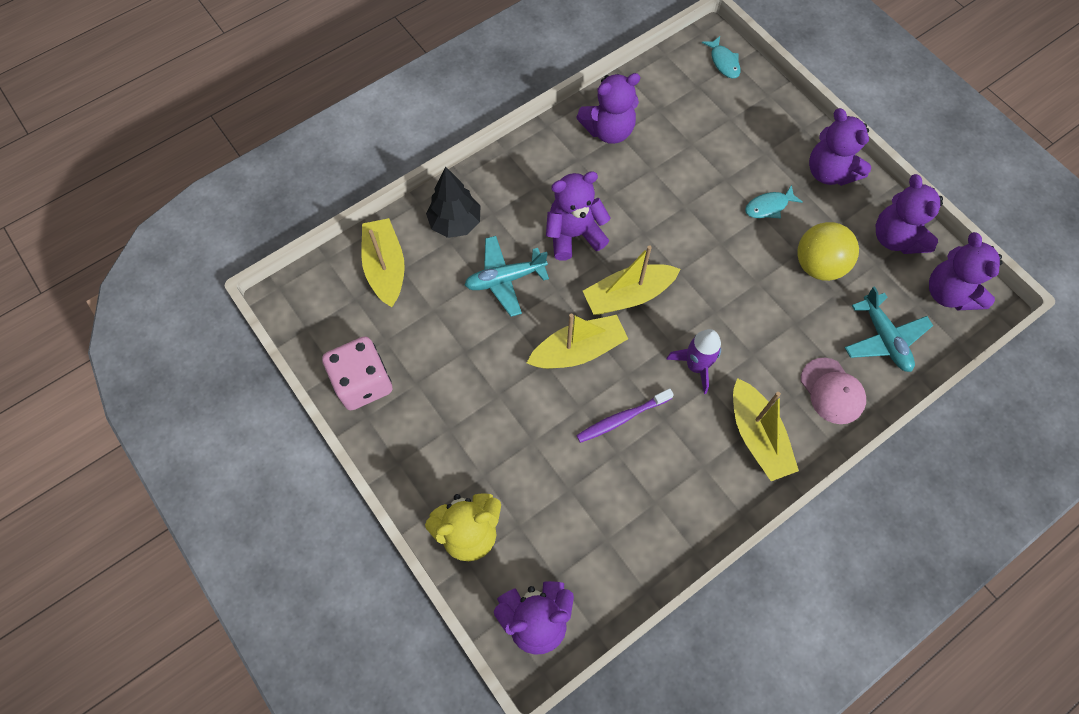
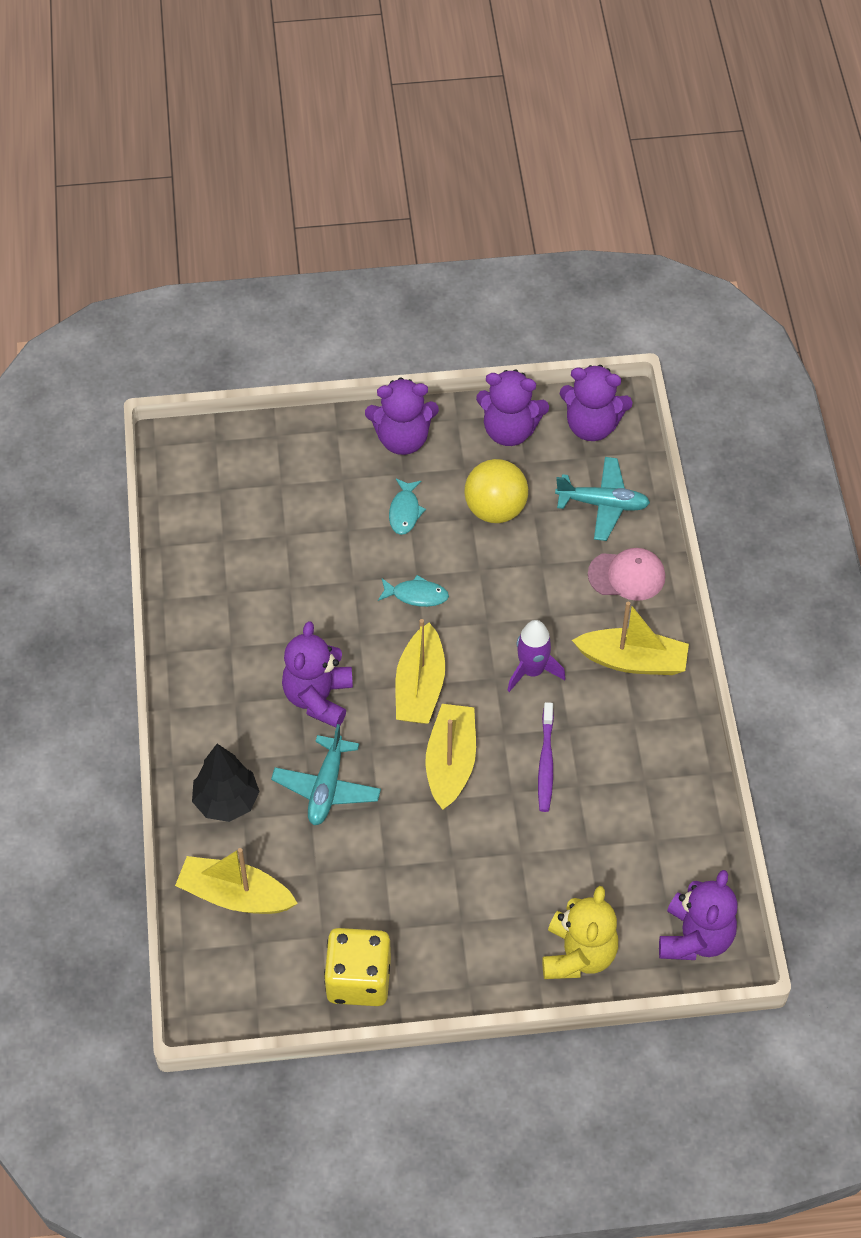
camera: 60 degrees left, 10 degrees down
pink dice [322,336,393,410] -> yellow dice [324,928,391,1006]
purple teddy bear [576,73,640,144] -> none
turquoise fish [702,36,740,78] -> turquoise fish moved to [378,575,449,607]

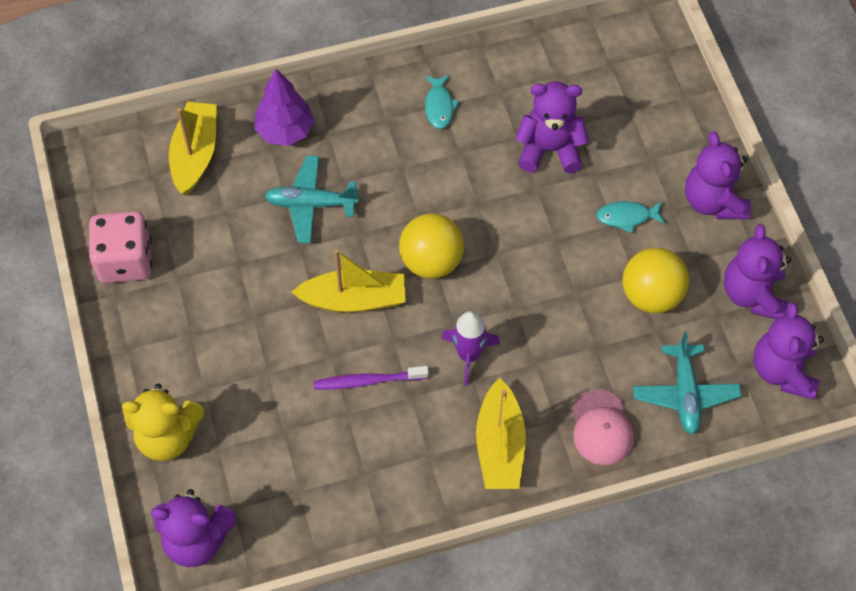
camera: 80 degrees right, 5 degrees up
black tree [192,744,260,822] -> purple tree [254,69,315,146]
purple teddy bear [282,621,353,728] -> purple teddy bear moved to [515,82,589,173]
yellow dice [324,928,391,1006] -> pink dice [89,211,152,283]
turquoise fish [378,575,449,607] -> turquoise fish moved to [425,75,459,129]
yellow boat [395,619,445,724] -> yellow ball [399,214,464,279]

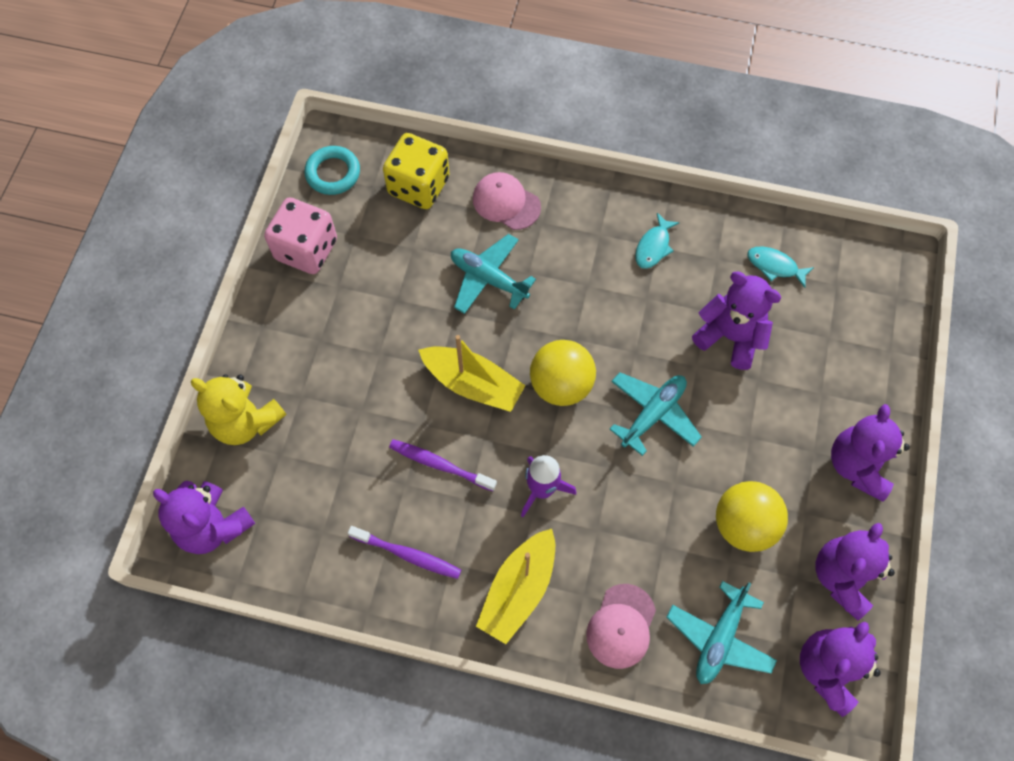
camera: 30 degrees right, 5 degrees up
yellow boat [169,102,217,195] -> yellow dice [383,133,449,209]
purple tree [254,69,315,146] -> pink cap [473,172,541,230]
turquoise fish [596,201,665,233] -> turquoise fish moved to [747,247,814,288]
none -> turquoise ring [304,146,360,195]
none -> purple toothbrush [348,526,461,579]
none -> turquoise plane [610,372,702,456]

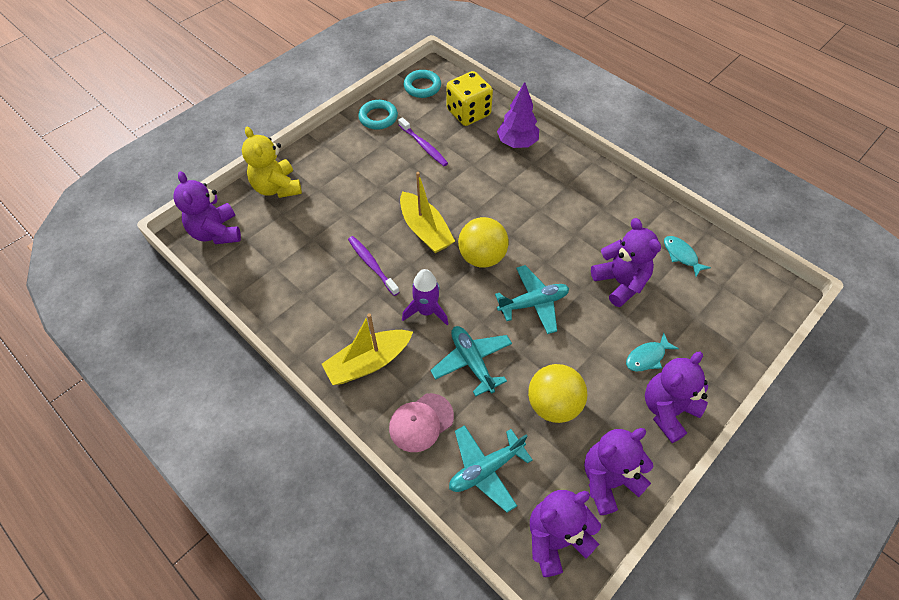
camera: 30 degrees right, 10 degrees down
pink dice [264,198,337,274] -> turquoise ring [358,100,398,130]
purple toothbrush [348,526,461,579] -> purple toothbrush moved to [398,117,448,166]
turquoise plane [451,234,536,314] -> turquoise plane moved to [430,326,512,396]
pink cap [473,172,541,230] -> purple tree [497,82,539,148]
turquoise fish [635,213,680,269] -> turquoise fish moved to [626,333,679,371]

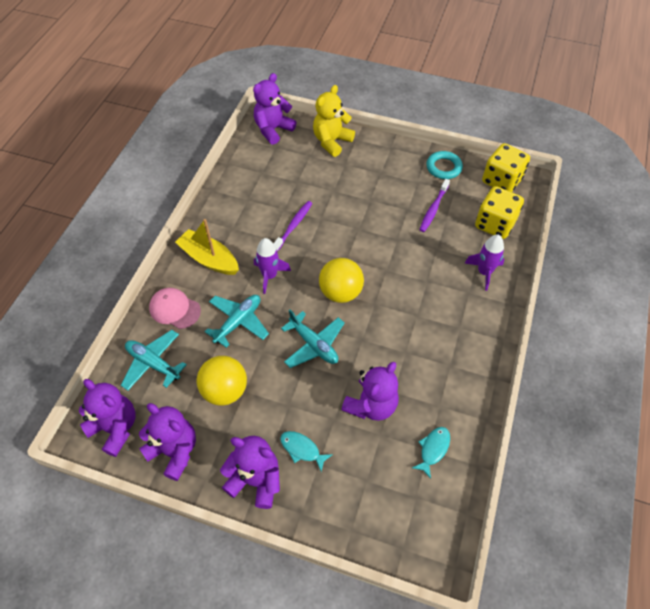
camera: 65 degrees right, 0 degrees up
yellow boat [400,172,455,253] -> none
turquoise ring [404,70,441,98] -> yellow dice [482,143,530,192]
purple tree [497,82,539,148] -> purple rocket [465,234,504,291]

